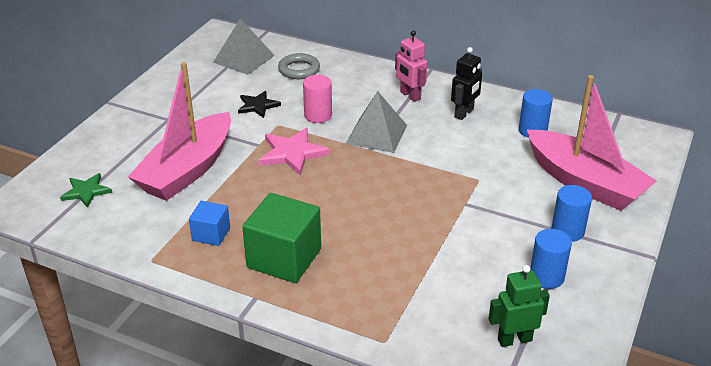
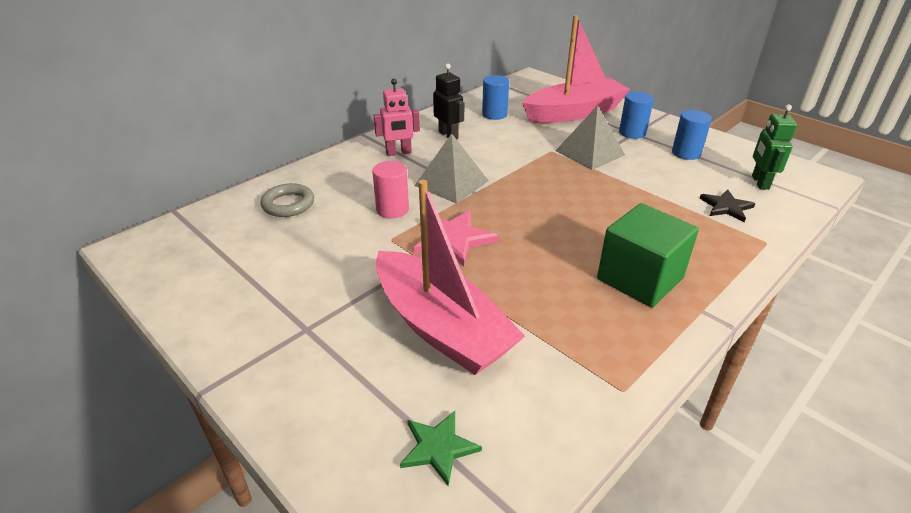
camera: 70 degrees left, 0 degrees up
blue cube [189,201,230,246] -> none
grey pyramid [213,18,275,75] -> grey pyramid moved to [555,105,625,170]
black star [238,91,281,118] -> black star moved to [700,190,755,222]

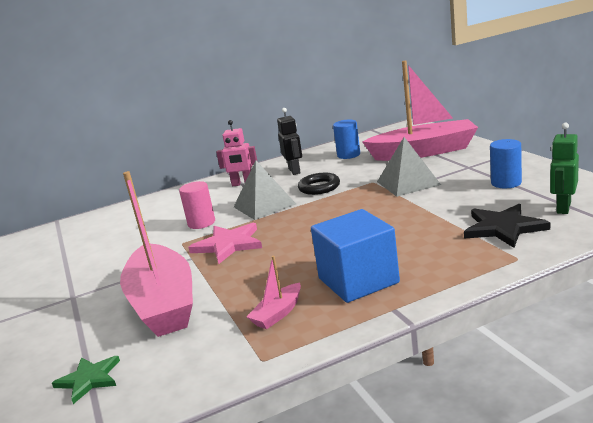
camera: 25 degrees right, 15 degrees down
grey ring [261,183,314,217] -> none
green cube [597,203,699,307] -> blue cube [311,209,400,303]
blue cylinder [619,92,654,139] -> none
black star [700,190,755,222] -> black star [464,204,550,248], size x1.52
none -> pink boat [247,256,301,329]
none -> black ring [298,173,340,195]

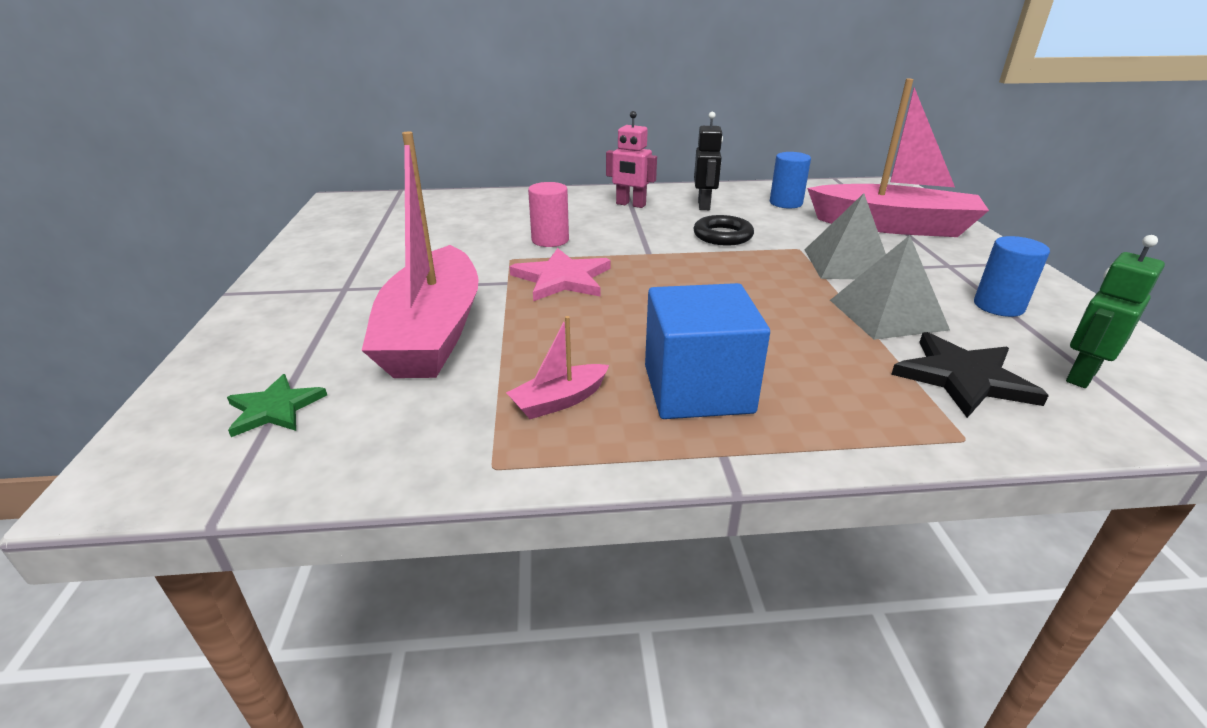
camera: 15 degrees right, 10 degrees up
grey pyramid [234,161,296,220] -> grey pyramid moved to [830,235,950,340]

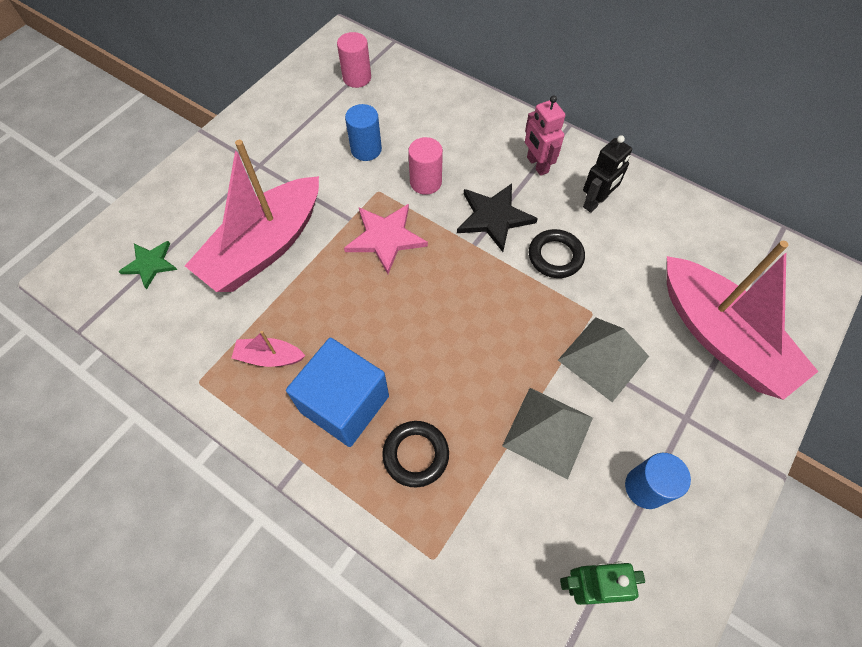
camera: 40 degrees right, 30 degrees up
blue cylinder [770,152,811,208] -> blue cylinder moved to [345,104,382,161]
black star [891,332,1049,418] -> black star moved to [457,184,538,252]
none -> pink cylinder [337,32,371,88]
none -> black ring [382,421,449,488]

